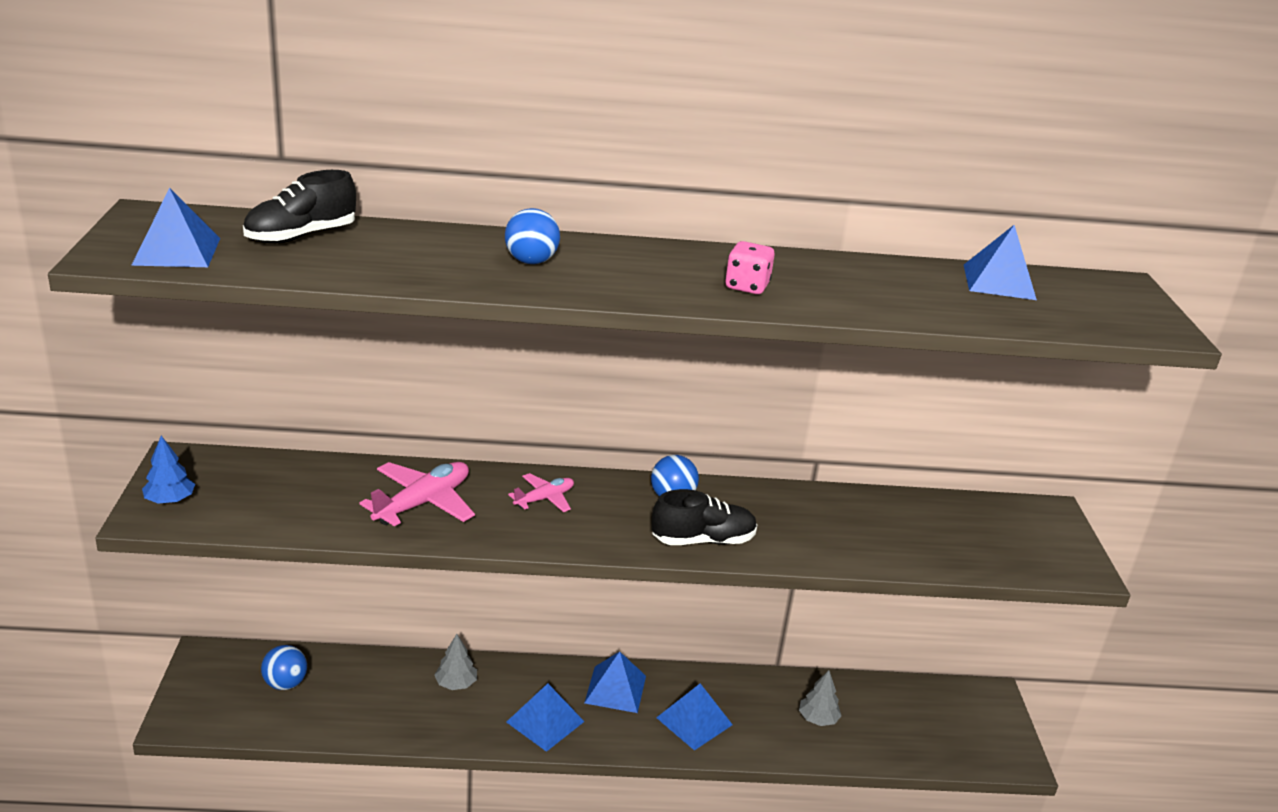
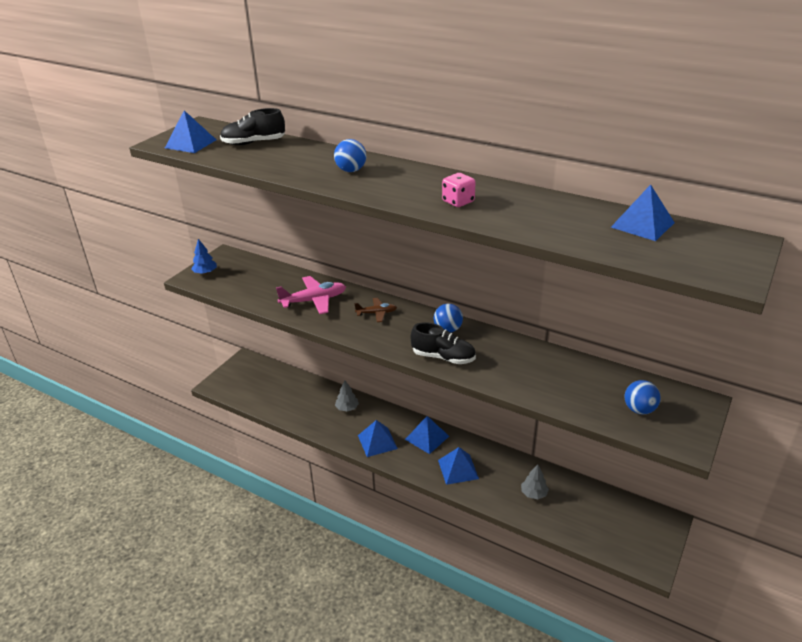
camera: 35 degrees right, 5 degrees up
blue ball [261,645,307,690] -> blue ball moved to [625,380,661,415]
pink plane [508,473,574,512] -> brown plane [354,298,397,322]

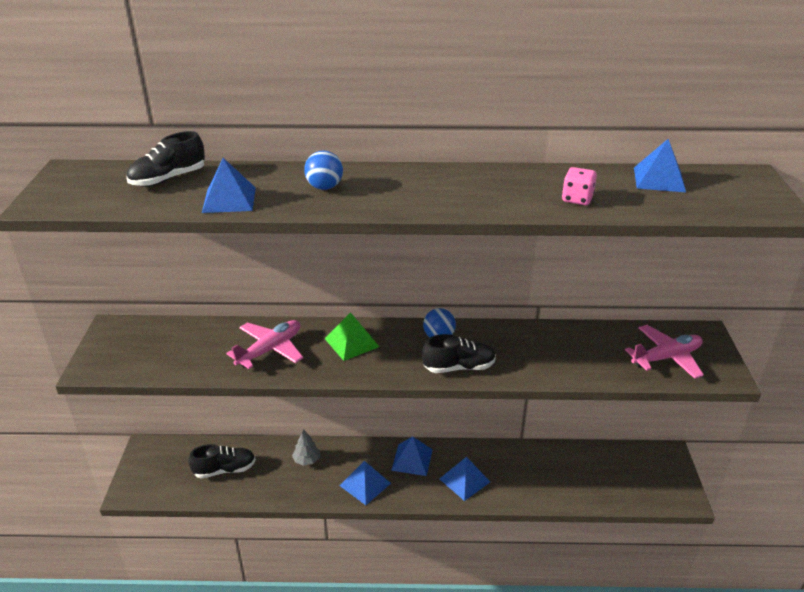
camera: 30 degrees left, 0 degrees up
blue pyramid [165,110,216,153] -> blue pyramid moved to [202,158,256,213]
blue tree [191,239,217,274] -> none
brown plane [354,298,397,322] -> green pyramid [325,312,379,361]
pink dice [442,173,476,207] -> pink dice moved to [562,167,597,205]
grey tree [521,464,549,499] -> none
blue ball [625,380,661,415] -> pink plane [625,325,704,379]
none -> black shoe [188,444,256,479]

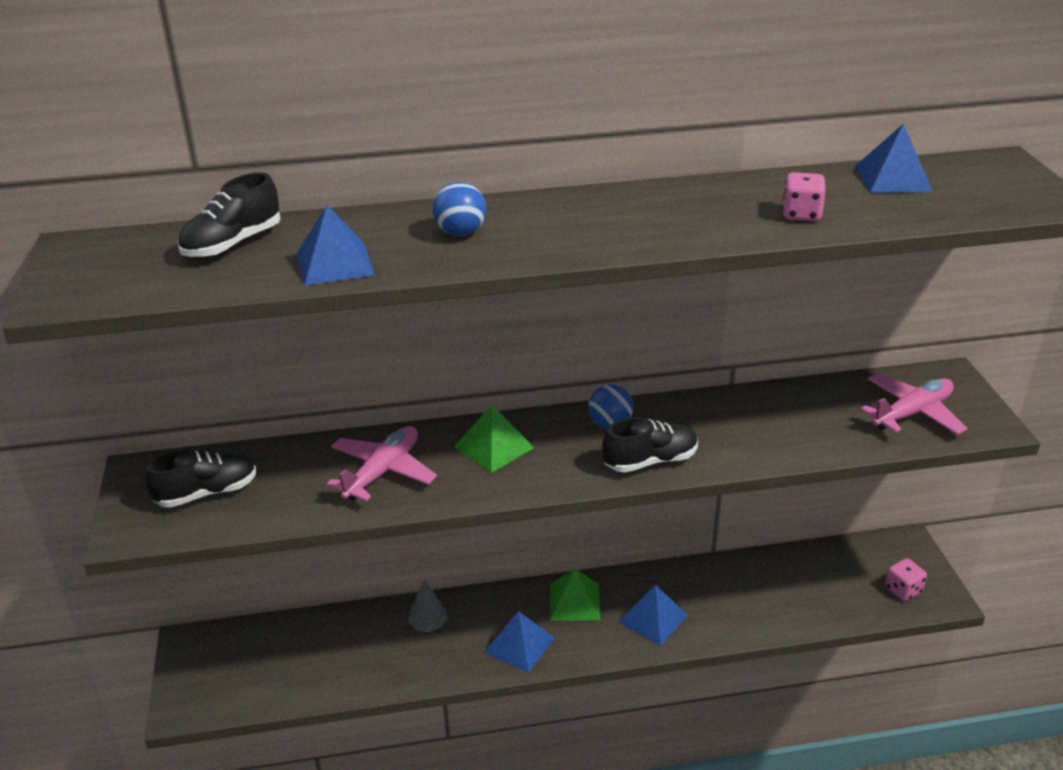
camera: 10 degrees left, 0 degrees up
black shoe [188,444,256,479] -> black shoe moved to [145,450,256,508]
blue pyramid [391,436,433,476] -> green pyramid [550,569,600,621]
none -> pink dice [885,558,927,601]

